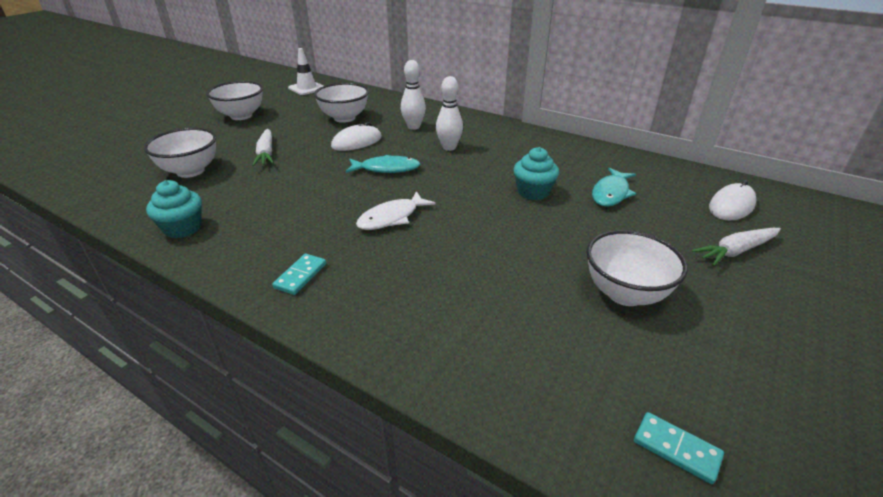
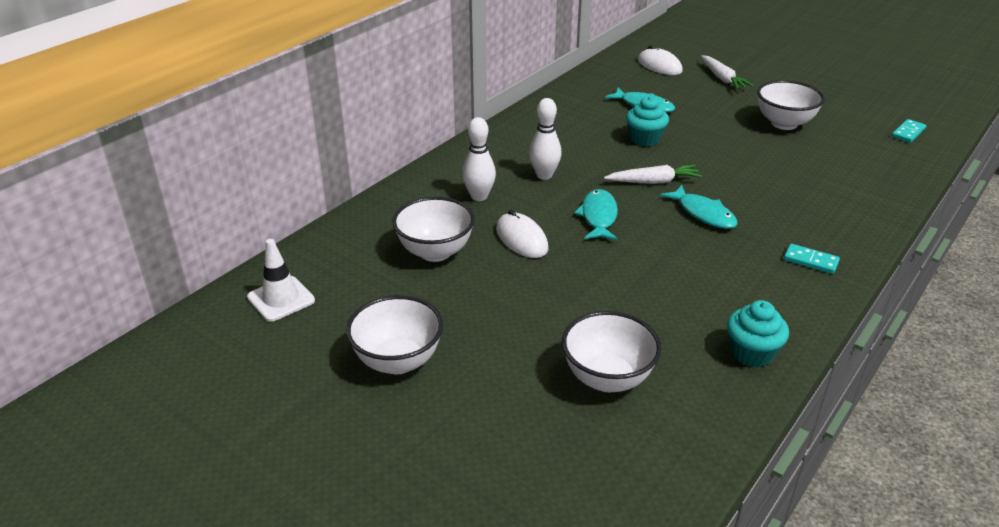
camera: 85 degrees left, 0 degrees up
white carrot [252,129,274,166] -> white carrot moved to [604,165,702,184]
white fish [356,191,436,230] -> turquoise fish [660,185,738,229]

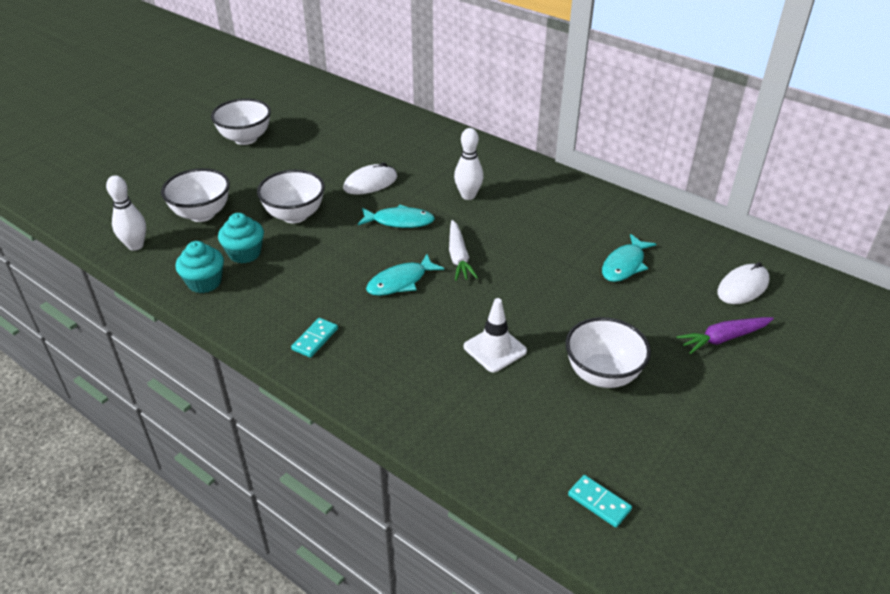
camera: 90 degrees right, 5 degrees up
white traffic cone [247,239,315,322] -> white traffic cone moved to [464,298,527,372]
white bowl [392,197,475,262] -> white bowl moved to [257,170,325,223]
white bowling pin [462,117,496,201] -> white bowling pin moved to [106,175,146,251]
turquoise cupcake [626,96,669,146] -> turquoise cupcake moved to [218,213,264,264]
white carrot [701,55,753,89] -> purple carrot [676,317,774,354]

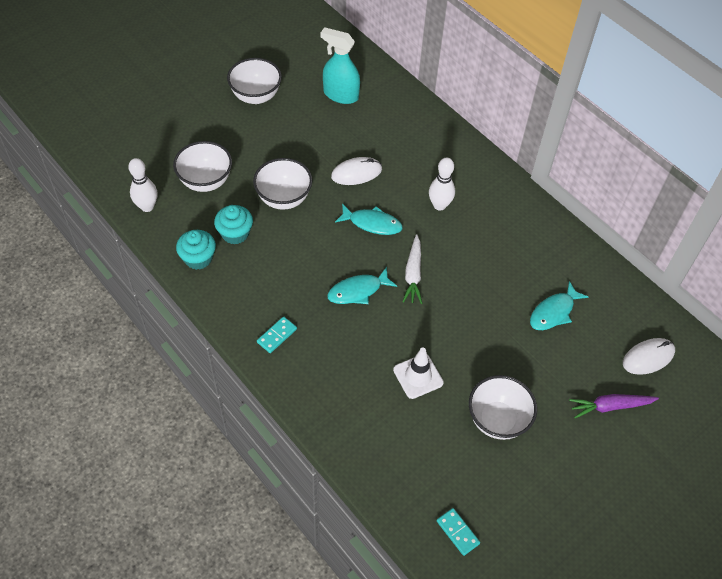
camera: 10 degrees right, 15 degrees up
none -> turquoise spray bottle [321,27,360,104]

